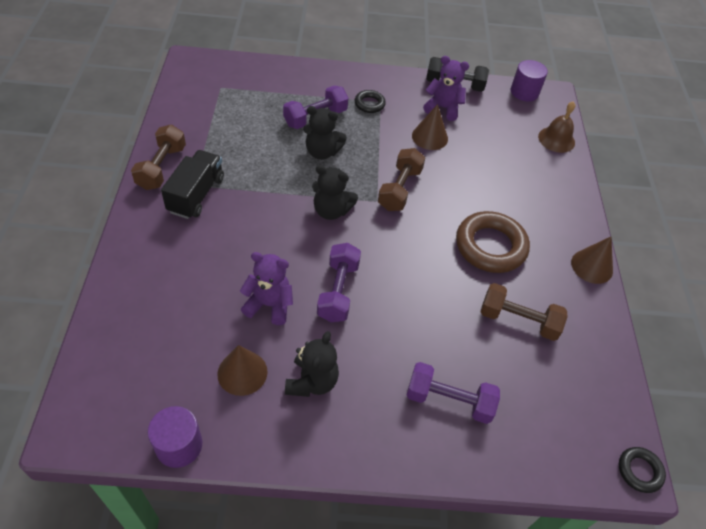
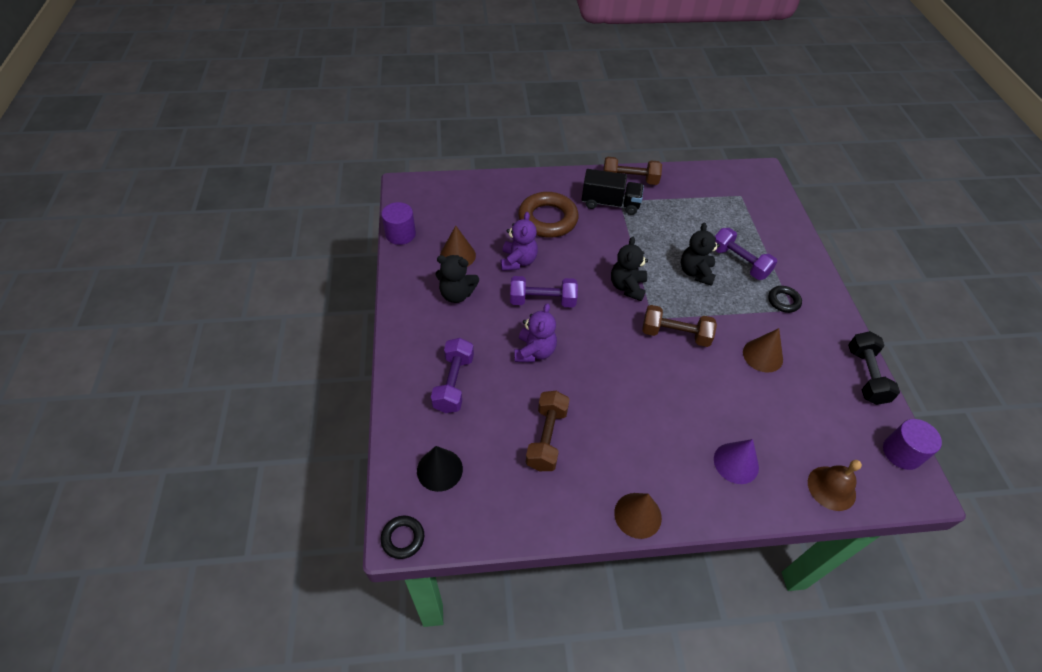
camera: 85 degrees right, 0 degrees up
purple teddy bear [423,56,469,121] -> purple teddy bear moved to [514,303,557,362]
brown ring [456,211,530,273] -> brown ring moved to [518,192,579,238]
none -> black cone [417,446,463,492]
none -> purple cone [714,439,759,484]

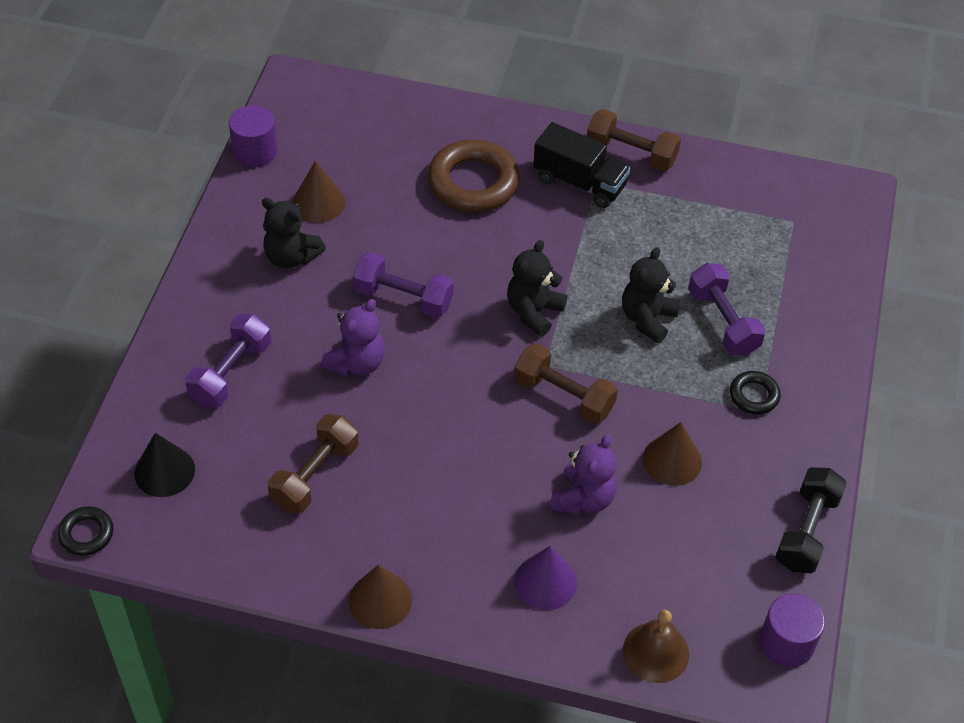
camera: 20 degrees right, 0 degrees up
purple teddy bear [501,212,538,271] -> purple teddy bear moved to [550,434,617,515]

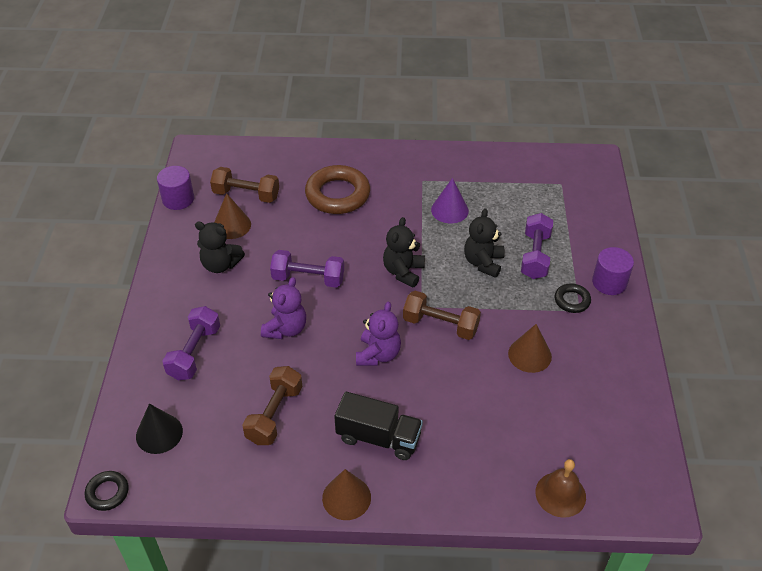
camera: 10 degrees left, 5 degrees down
purple cone [514,546,577,610] -> purple cone moved to [431,178,469,223]
black truck [533,122,631,208] -> black truck moved to [334,392,423,460]
purple teddy bear [550,434,617,515] -> purple teddy bear moved to [356,302,401,366]
brown dumbbell [587,109,681,171] -> brown dumbbell moved to [210,167,279,203]
purple dumbbell [688,263,766,356] -> purple dumbbell turned 45 degrees clockwise [521,213,553,279]
purple cylinder [760,593,825,667] -> purple cylinder moved to [592,247,634,295]
black dumbbell [775,467,847,573] -> none

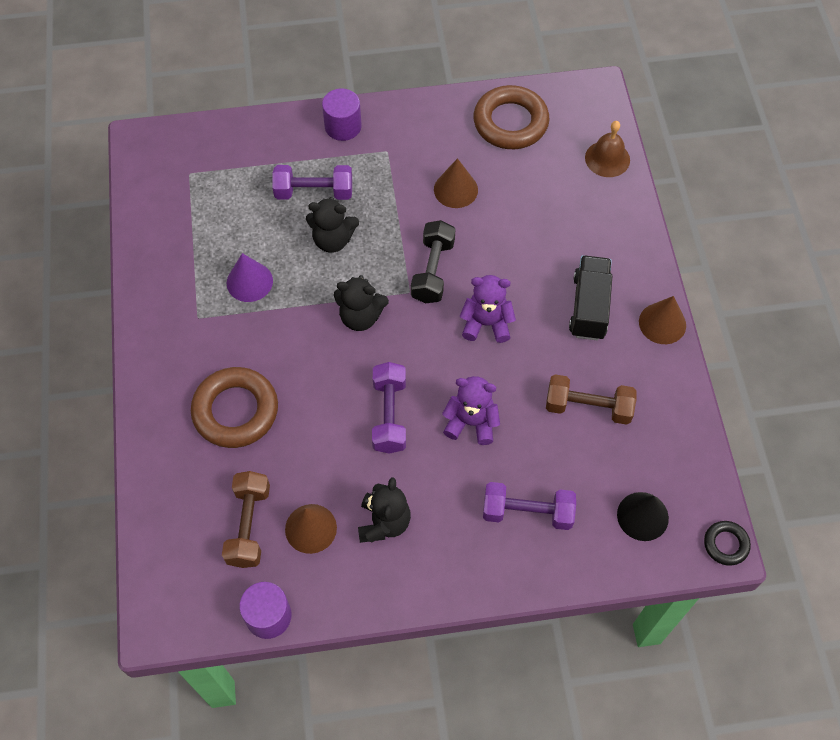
camera: 100 degrees left, 15 degrees up
brown dumbbell [403,291,481,340] -> black dumbbell [411,220,455,303]
black ring [555,283,591,313] -> none
none -> brown ring [474,85,549,149]

